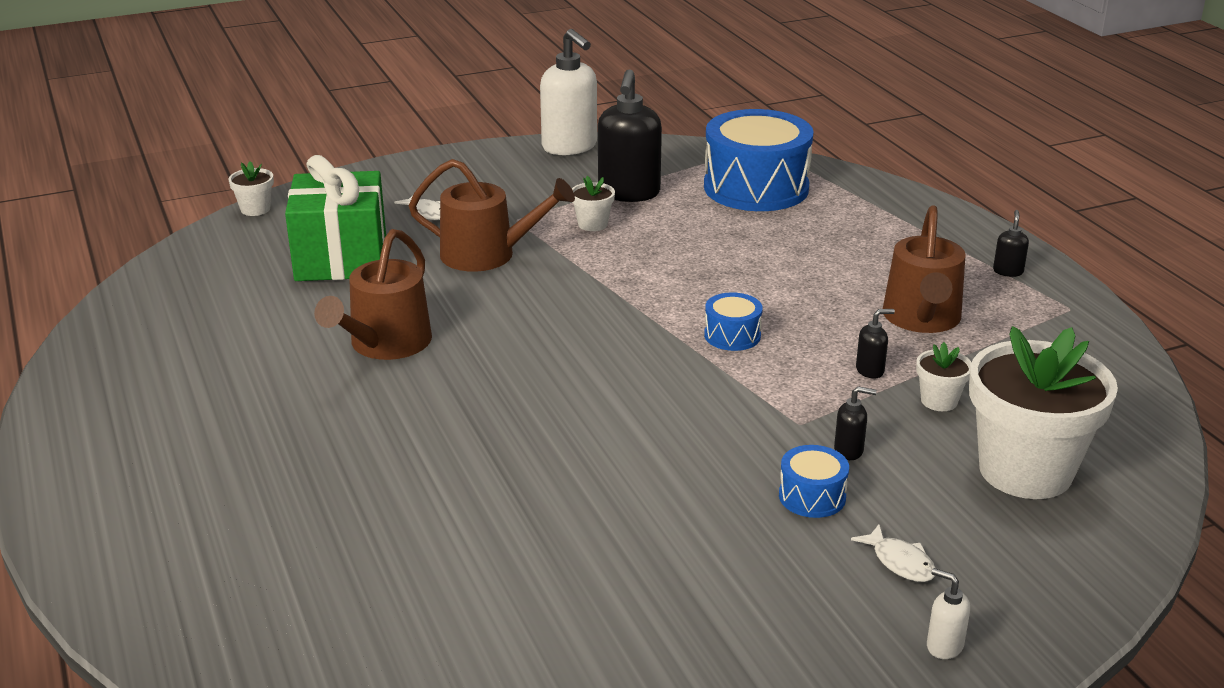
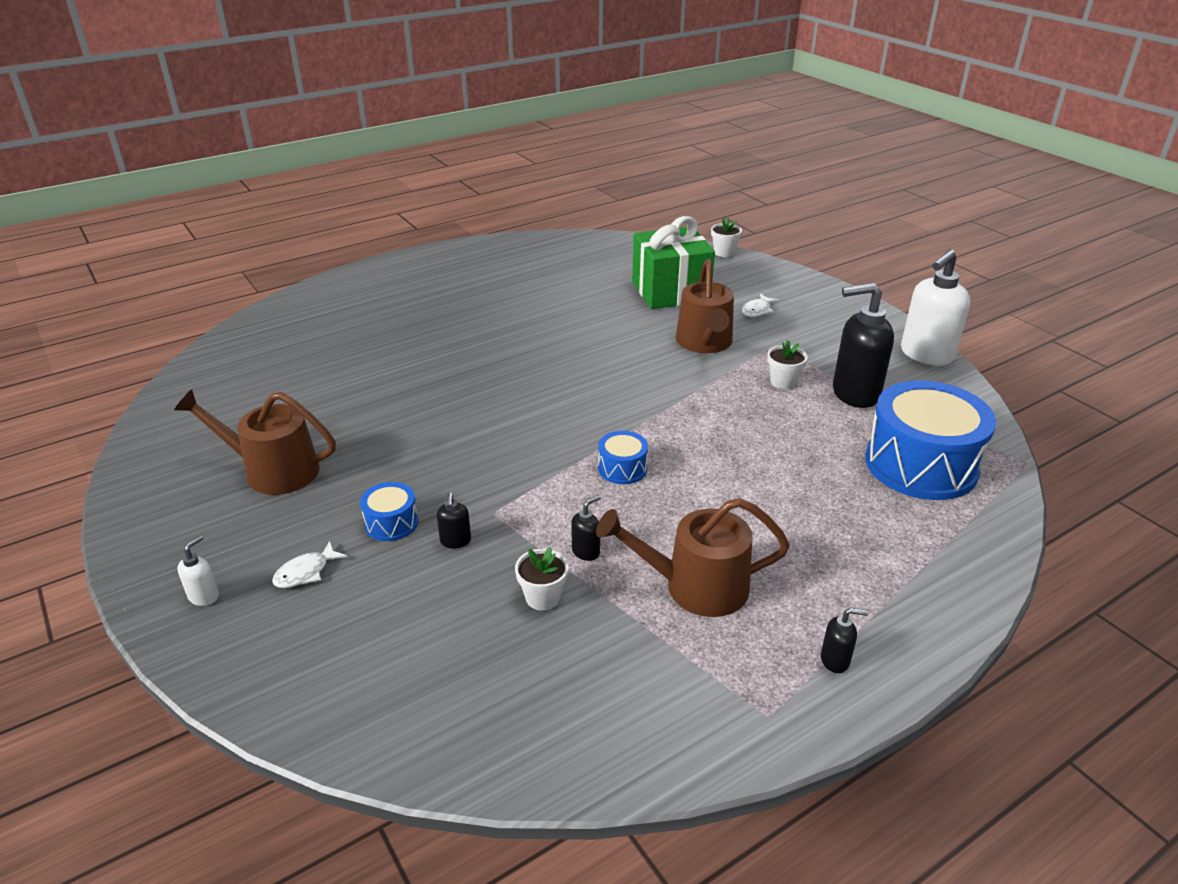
camera: 80 degrees right, 5 degrees up
brown watering can [314,229,432,360] -> brown watering can moved to [174,389,336,495]
black soap dispenser [856,309,895,379] -> black soap dispenser turned 105 degrees counterclockwise [571,495,601,561]
white flower pot [969,326,1118,499] -> none

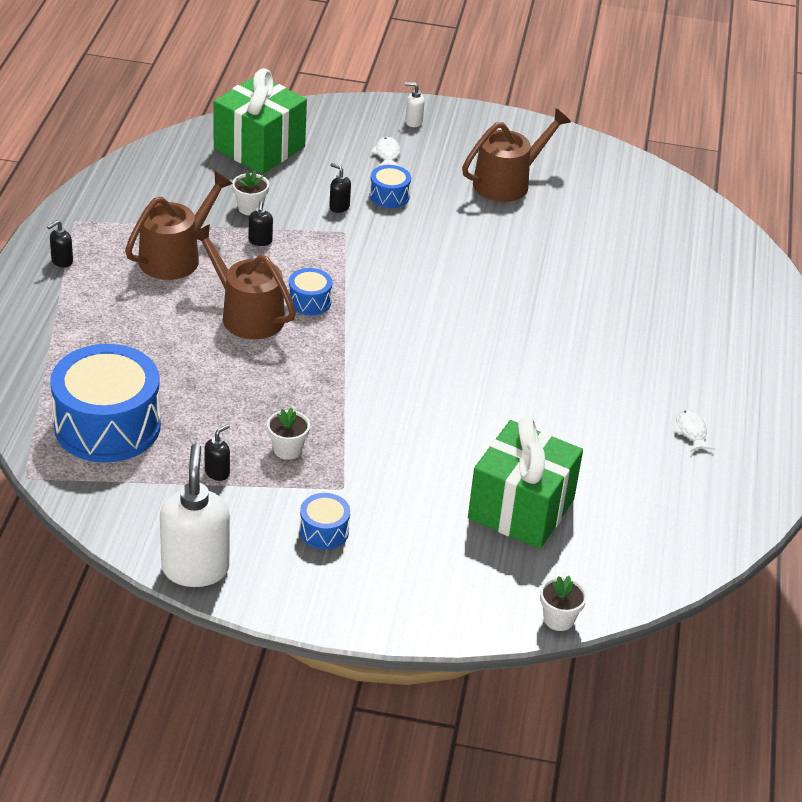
camera: 130 degrees right, 5 degrees up
white soap dispenser [177,535,219,606] -> white soap dispenser turned 120 degrees clockwise [405,82,425,127]
brown watering can [676,259,734,353] -> brown watering can moved to [190,224,296,339]
white fish [742,294,779,317] -> white fish moved to [673,408,715,452]
black soap dispenser [833,283,894,408] -> black soap dispenser [205,424,230,481], size x0.43
none -> green gift [213,69,307,174]
none -> blue drum [299,493,350,549]

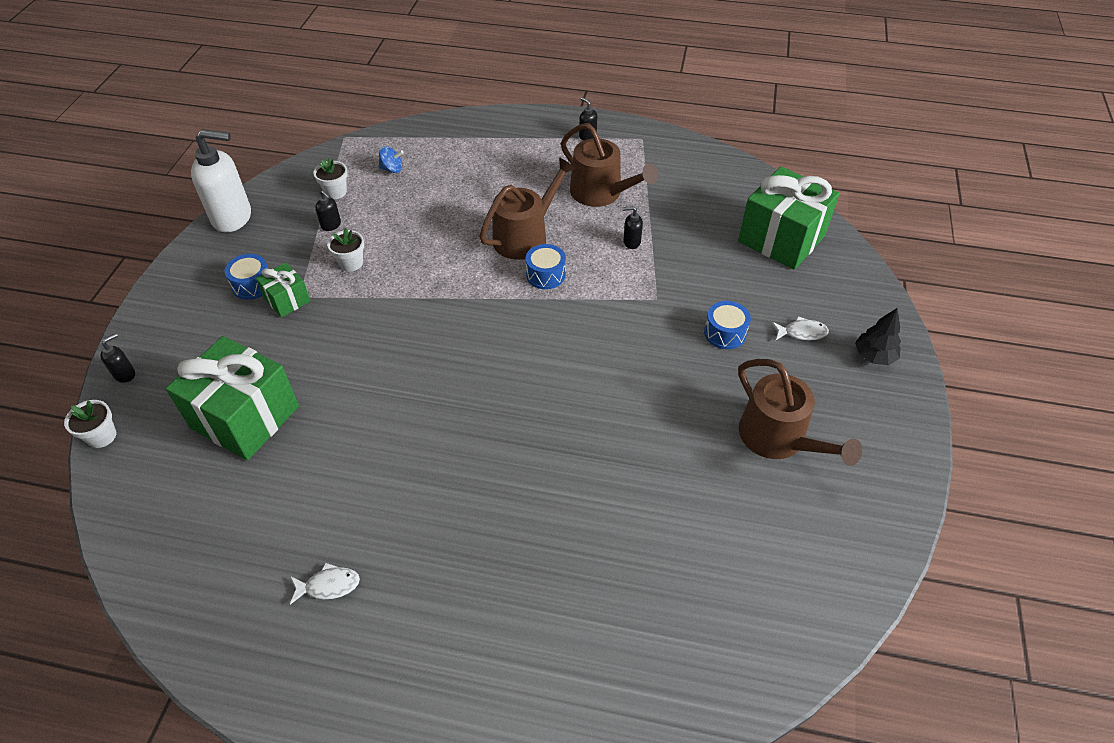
camera: 95 degrees right, 10 degrees up
blue drum [50,344,161,463] -> blue spinning top [378,146,404,173]
white flower pot [232,170,269,216] -> white flower pot moved to [313,158,348,199]
black soap dispenser [329,163,351,213] -> black soap dispenser moved to [100,333,135,383]
white soap dispenser [405,82,425,127] -> black tree [855,308,901,365]
none -> green gift [256,263,311,318]

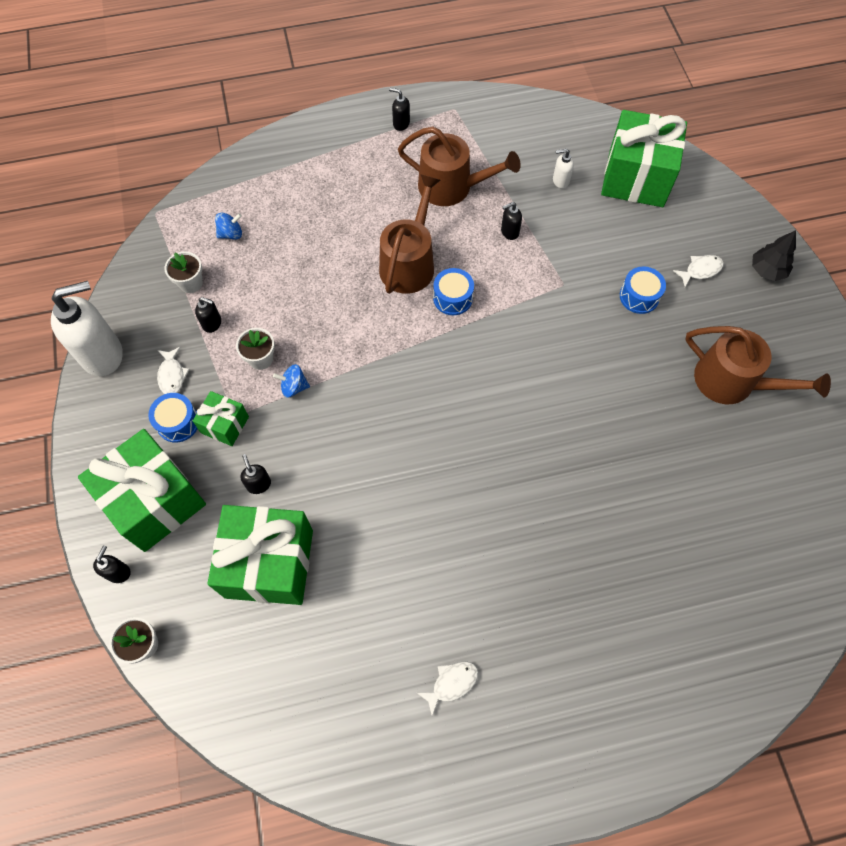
camera: 25 degrees left, 15 degrees up
none -> green gift [78,429,206,552]
none -> white fish [157,347,190,394]
none -> black soap dispenser [240,454,271,494]
none -> blue spinning top [273,364,310,398]
none -> white soap dispenser [553,149,574,188]

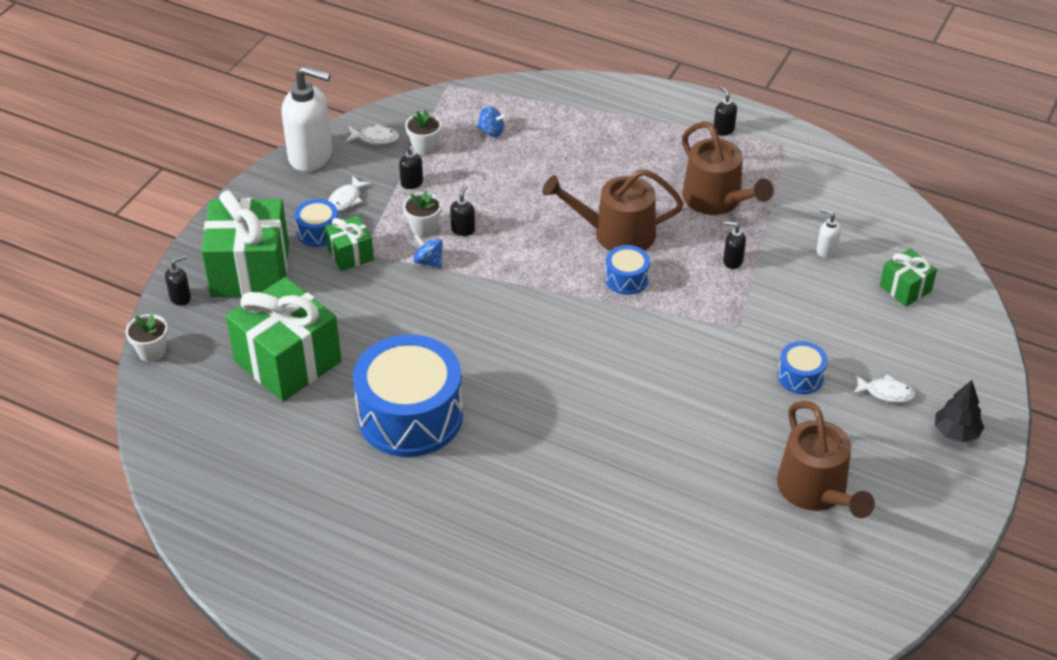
camera: 40 degrees right, 20 degrees down
black soap dispenser [240,454,271,494] -> black soap dispenser moved to [450,184,475,236]
brown watering can [379,174,440,294] -> brown watering can turned 150 degrees counterclockwise [542,169,684,251]
white fish [417,662,478,716] -> white fish moved to [346,124,399,144]
green gift [601,110,687,207] -> green gift [880,248,937,307], size x0.50
none -> blue drum [353,334,463,457]

